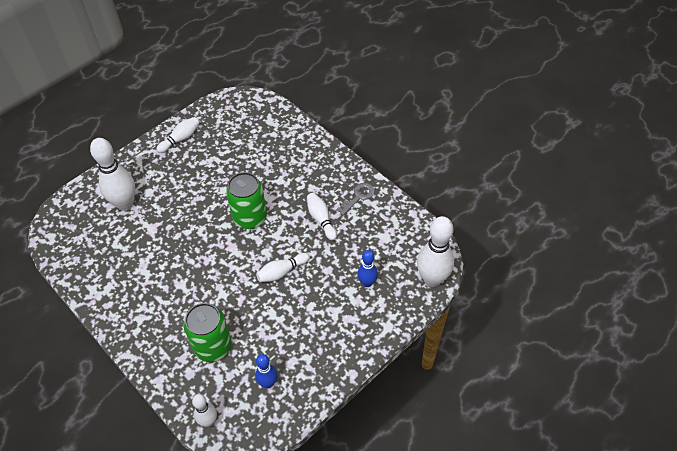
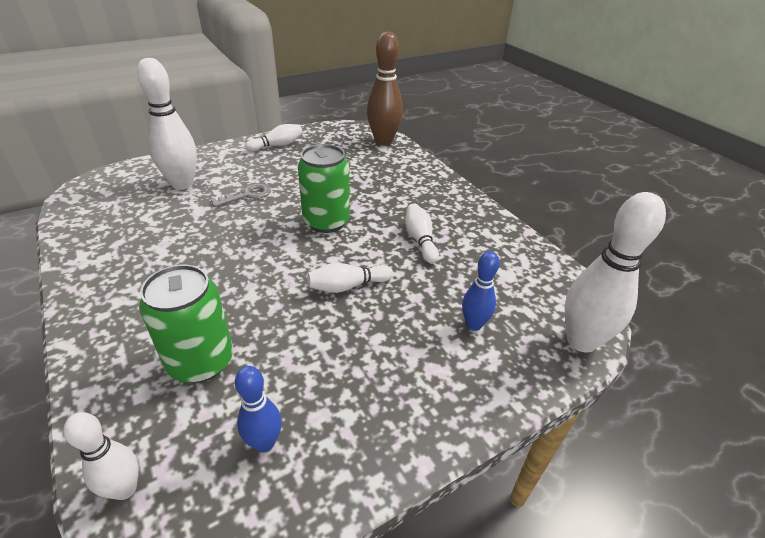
camera: 10 degrees right, 15 degrees down
grey key [337,183,375,215] -> grey key moved to [211,184,271,207]
none -> brown bowling pin [367,32,403,146]

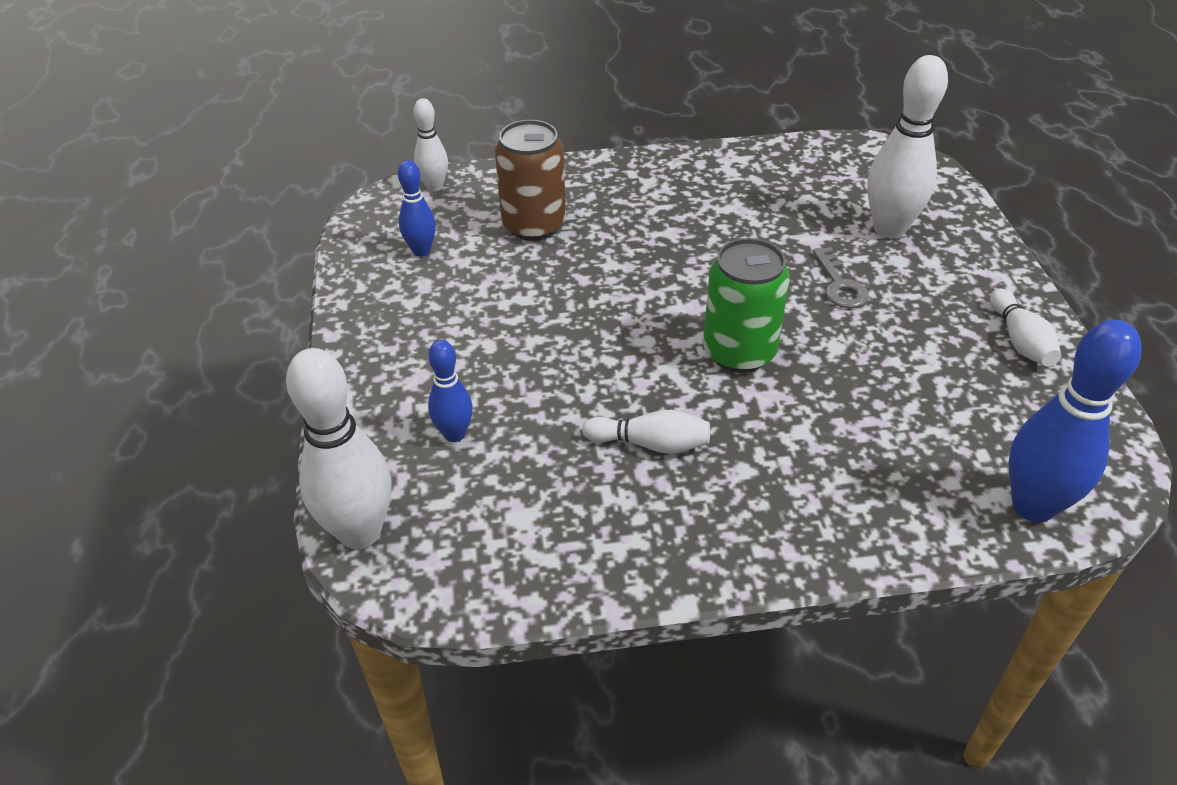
camera: 115 degrees right, 5 degrees up
green can [139,265,233,383] -> brown can [495,120,566,241]
white bowling pin [307,263,393,293] -> none
brown bowling pin [367,32,403,146] -> blue bowling pin [1009,320,1142,522]

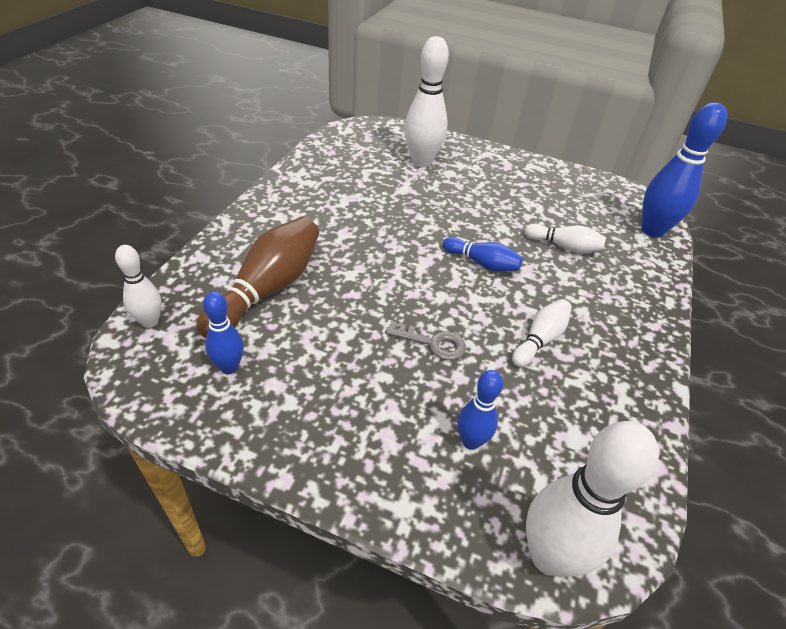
camera: 65 degrees left, 0 degrees up
brown can [495,120,566,241] -> brown bowling pin [197,217,319,338]
green can [703,238,790,373] -> blue bowling pin [443,237,523,272]
grey key [813,247,869,308] -> grey key moved to [385,321,466,360]
white bowling pin [990,289,1061,366] -> white bowling pin moved to [525,224,606,253]

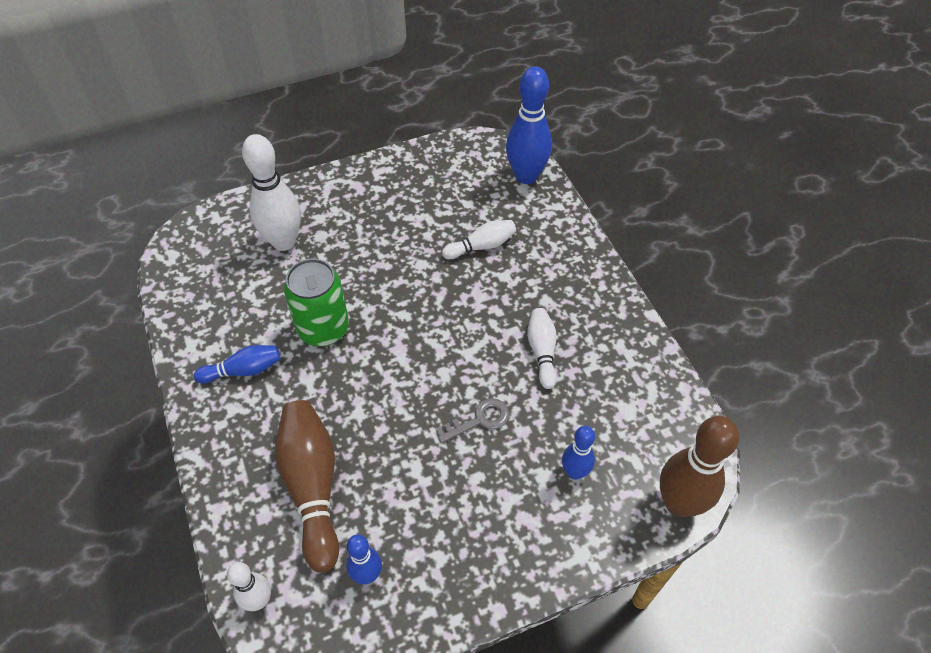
camera: 40 degrees left, 10 degrees up
blue bowling pin [443,237,523,272] -> blue bowling pin moved to [194,345,281,383]
white bowling pin [526,421,659,577] -> brown bowling pin [660,416,739,517]
none -> green can [284,259,349,346]

